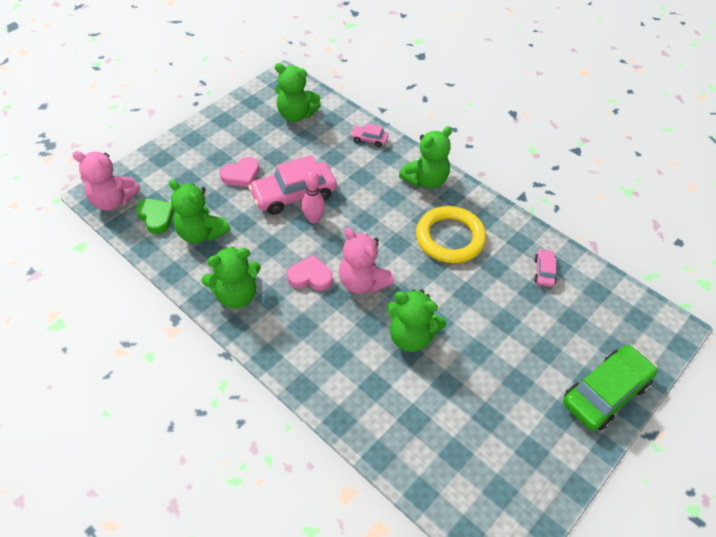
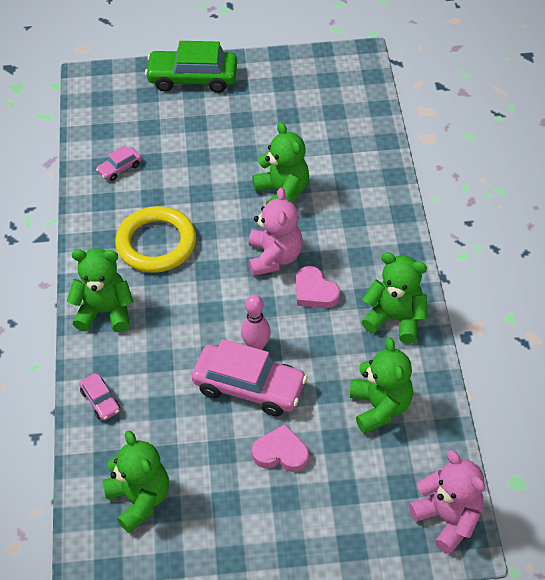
camera: 135 degrees left, 0 degrees up
green heart [136,199,174,234] -> none

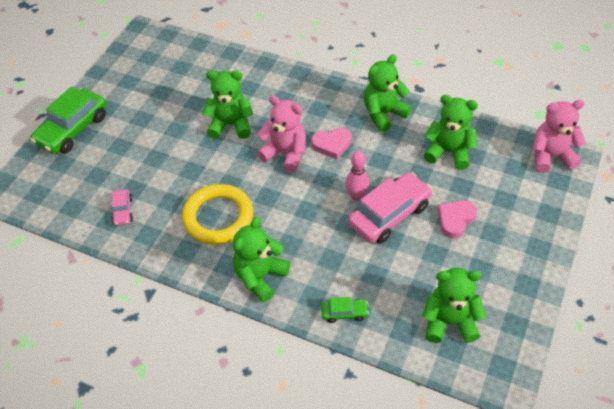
camera: 60 degrees left, 0 degrees up
pink car [79,373,120,421] -> green car [321,297,369,323]

